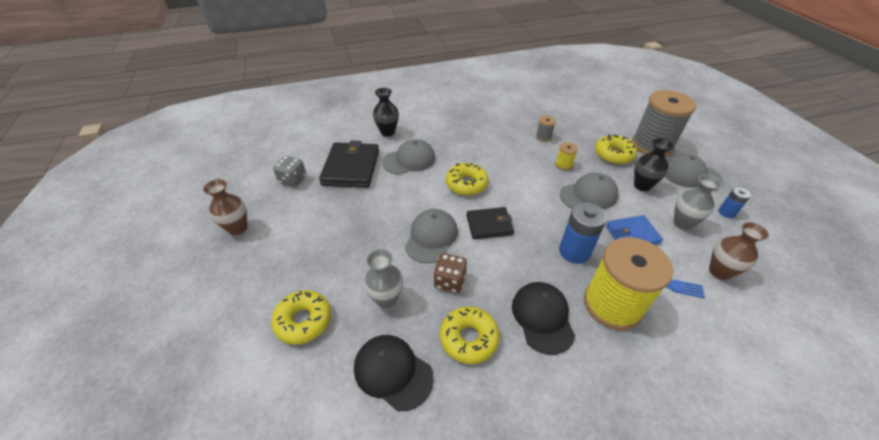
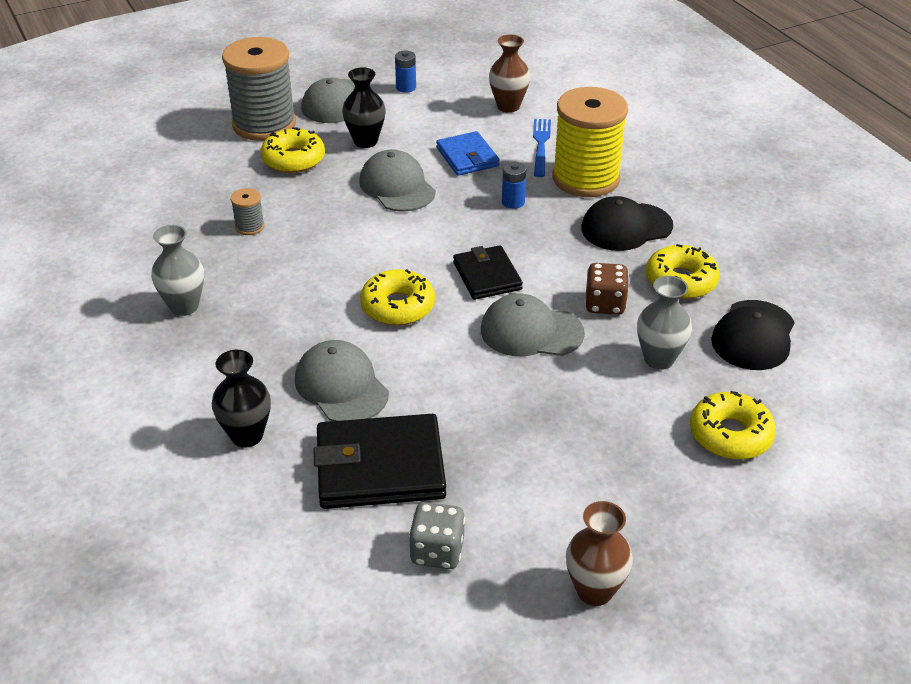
camera: 100 degrees left, 5 degrees down
yellow spool [555,142,578,170] -> none
blue battery [559,202,607,264] -> blue battery [502,162,526,209], size x0.55
grey vase [673,174,722,230] -> grey vase moved to [151,225,204,316]

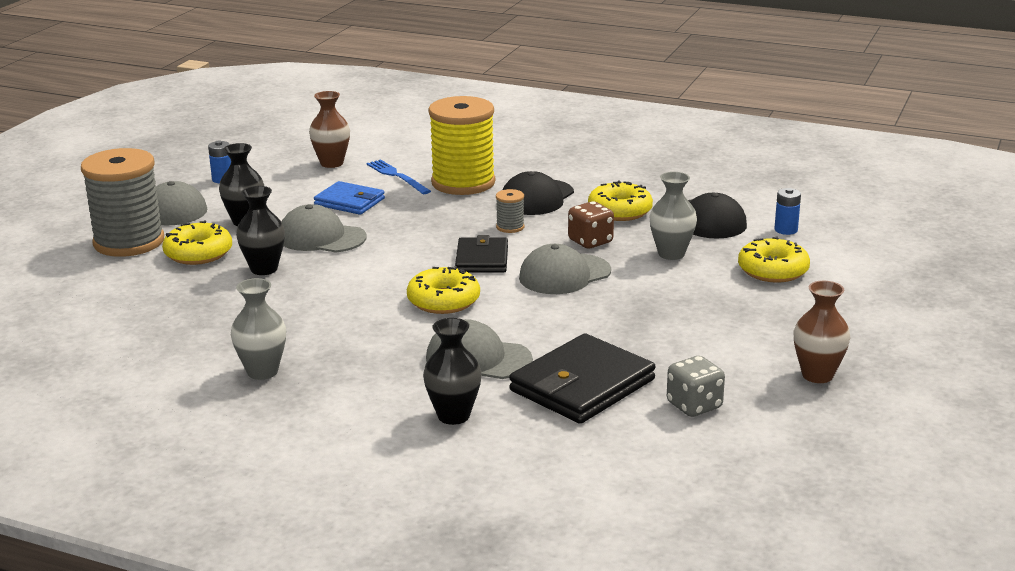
camera: 40 degrees left, 15 degrees down
grey spool [231,188,265,235] -> grey spool moved to [496,189,524,233]
black wallet [453,245,523,300] -> black wallet turned 60 degrees clockwise [455,235,508,273]
blue battery [502,162,526,209] -> blue battery moved to [774,188,801,235]
none -> black vase [236,186,285,275]

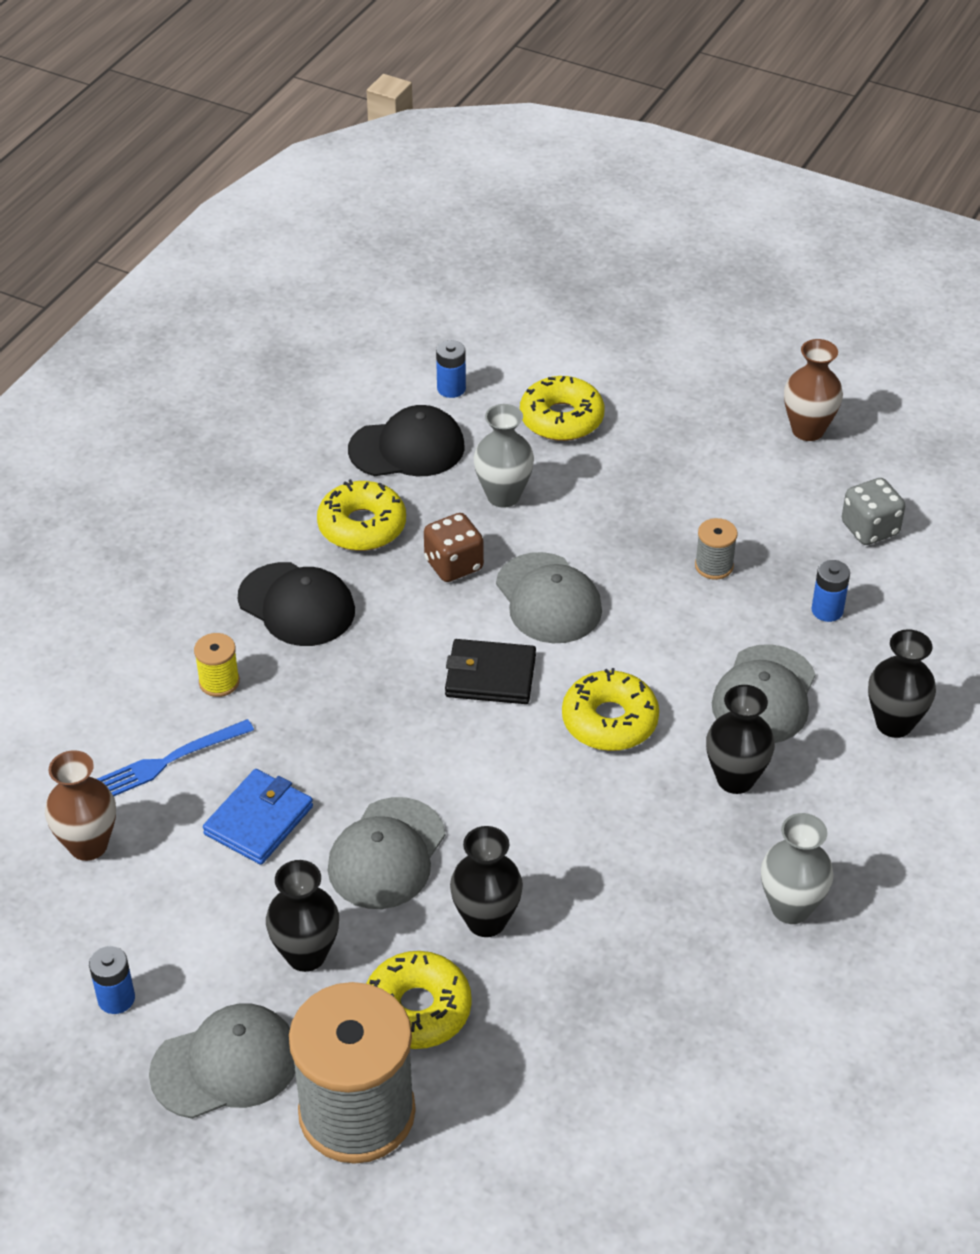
camera: 85 degrees left, 20 degrees up
yellow spool [429,96,496,195] -> yellow spool [194,633,240,697], size x0.41
grey spool [496,189,524,233] -> grey spool moved to [695,518,737,580]
black wallet [509,333,656,424] -> blue battery [812,560,850,622]
none -> black vase [706,685,775,794]

